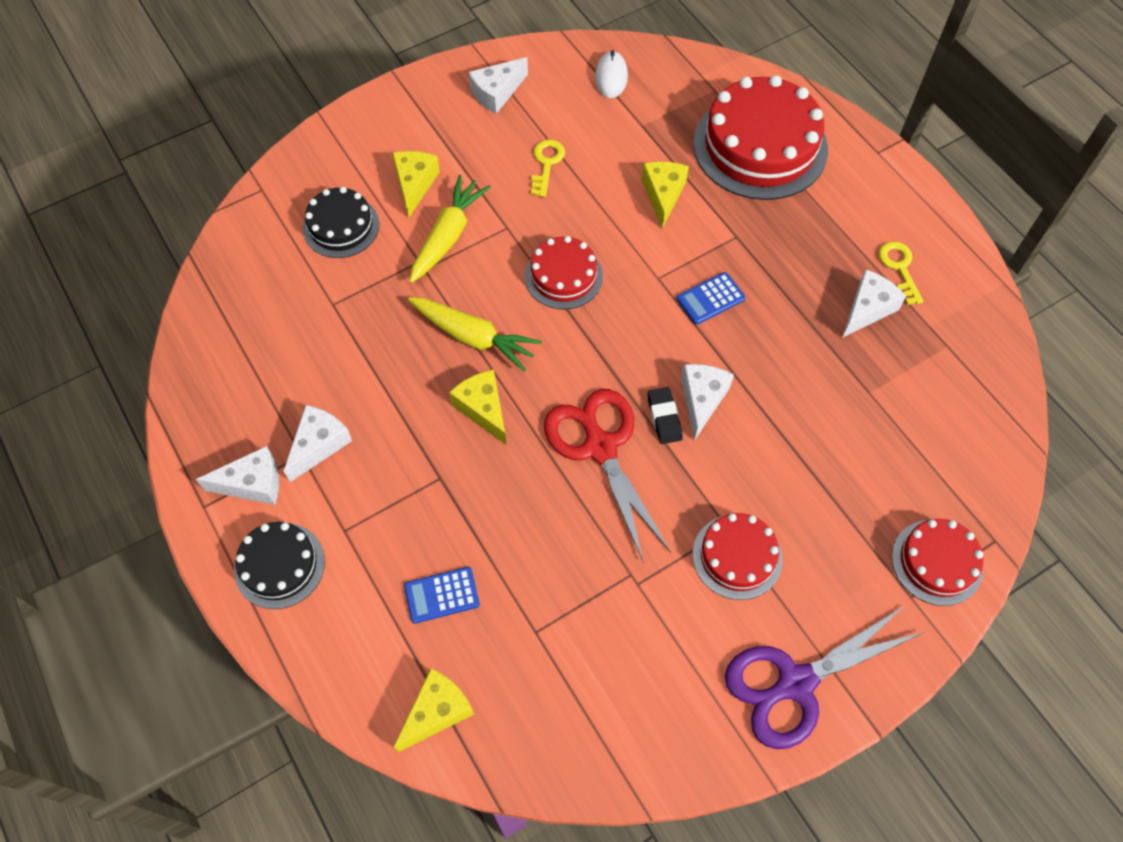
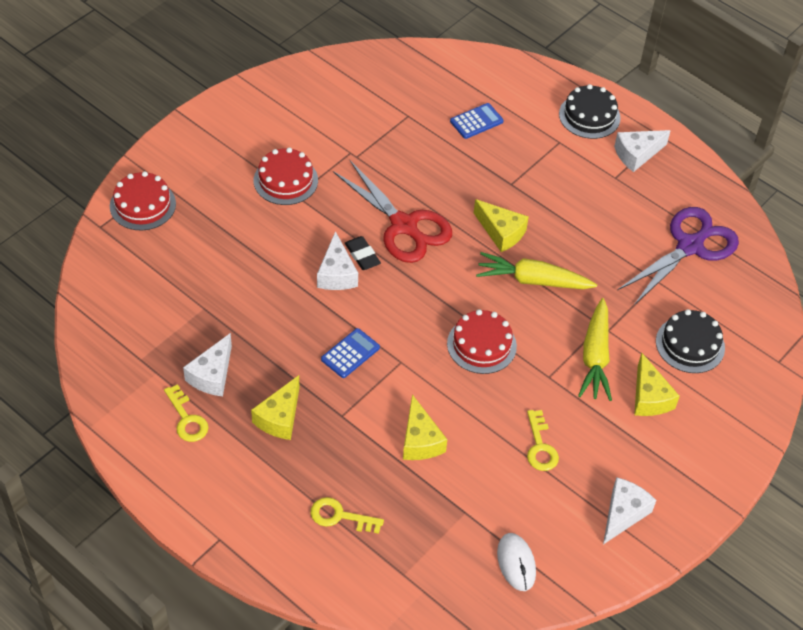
camera: 160 degrees right, 10 degrees down
white cheese [284,405,352,482] -> none
yellow cheese [394,668,474,752] -> yellow cheese moved to [251,375,299,440]
red cake [693,75,828,200] -> yellow key [310,497,384,534]
purple scissors [725,606,924,749] -> purple scissors moved to [617,207,739,305]

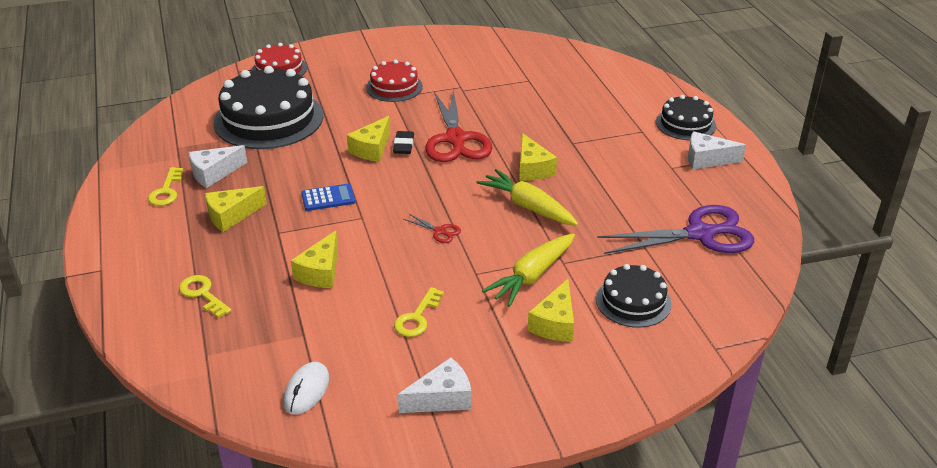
camera: 35 degrees right, 15 degrees down
white cheese [317,231,358,290] -> yellow cheese [347,116,390,162]
red cake [447,309,517,374] -> red scissors [404,214,461,243]
blue calculator [450,103,504,139] -> none
none -> black cake [213,66,323,149]

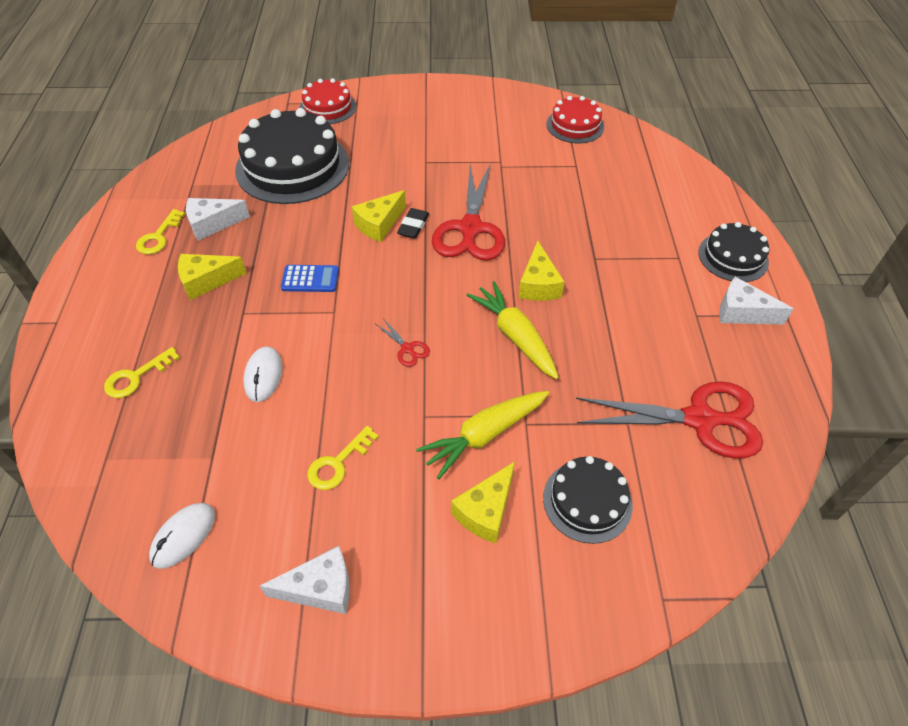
camera: 15 degrees right, 15 degrees up
yellow key [179,275,232,318] -> yellow key turned 105 degrees counterclockwise [104,347,180,398]
yellow cheese [291,230,338,288] -> white mouse [243,346,283,402]
red cake [366,60,423,102] -> red cake moved to [546,96,604,143]
purple scissors [597,205,754,254] -> red scissors [576,381,763,459]

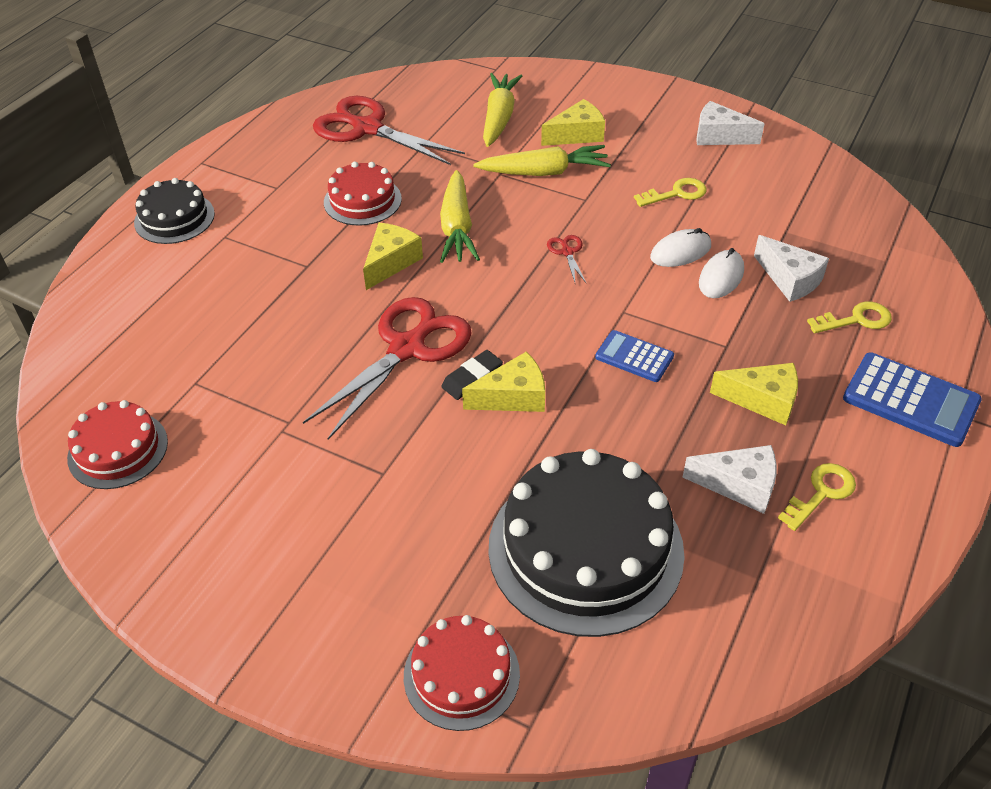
camera: 150 degrees left, 5 degrees down
white mouse [149,503,215,569] -> white mouse moved to [650,228,711,267]
black cake [543,456,633,544] -> yellow carrot [483,73,522,147]
white cheese [719,277,794,325] -> white cheese moved to [754,235,829,302]
none -> red cake [324,162,402,226]
none -> blue calculator [843,353,982,447]

